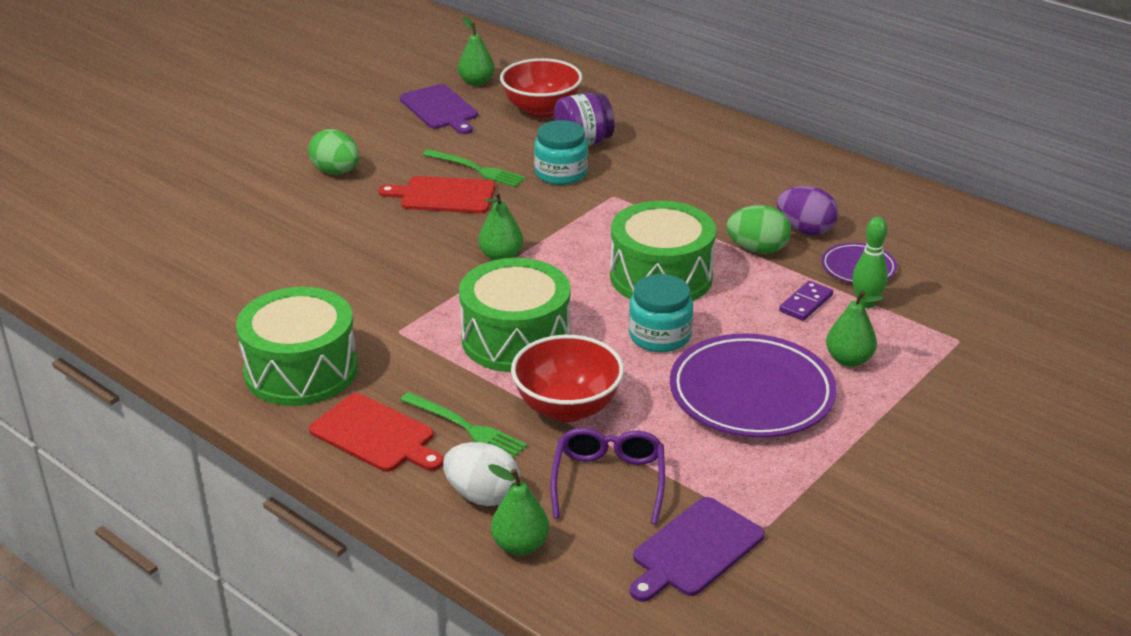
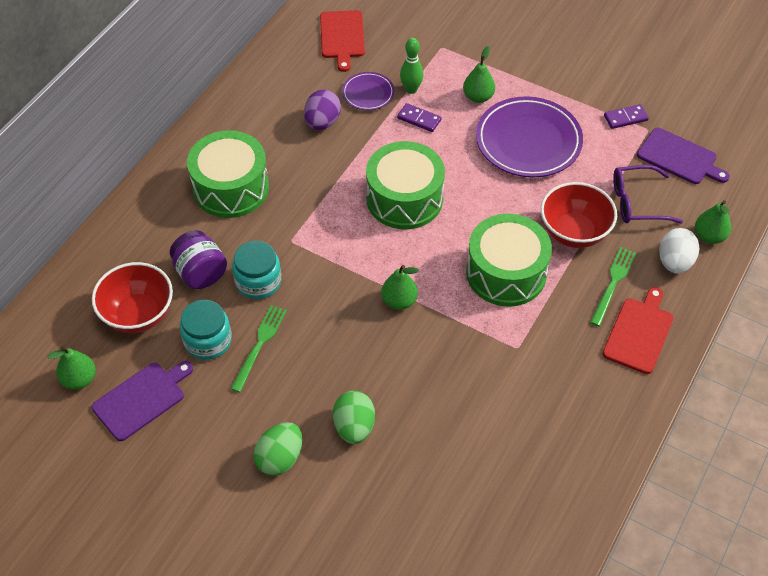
camera: 100 degrees left, 20 degrees up
green drum [236,287,358,406] -> green drum moved to [187,130,269,218]
red cutting board [379,176,495,213] -> red cutting board moved to [320,10,365,72]
turquoise jar [629,274,693,352] -> turquoise jar moved to [180,300,232,360]
green egg [726,205,791,254] -> green egg moved to [333,391,375,444]
none -> purple domino [604,104,649,129]

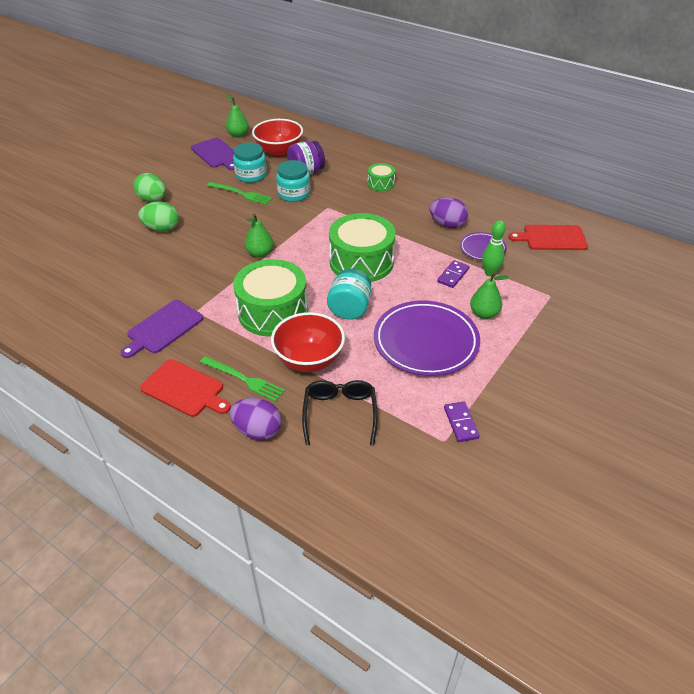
camera: 95 degrees right, 10 degrees down
green drum [187,130,269,218] -> green drum [368,163,395,191], size x0.48
purple glasses [613,165,683,223] -> black glasses [302,380,378,445]
purple cutting board [637,128,730,184] -> purple cutting board moved to [121,300,203,358]
white egg [659,228,699,274] -> purple egg [230,398,282,440]
green pear [695,200,731,244] -> none
none -> turquoise jar [327,268,372,320]

